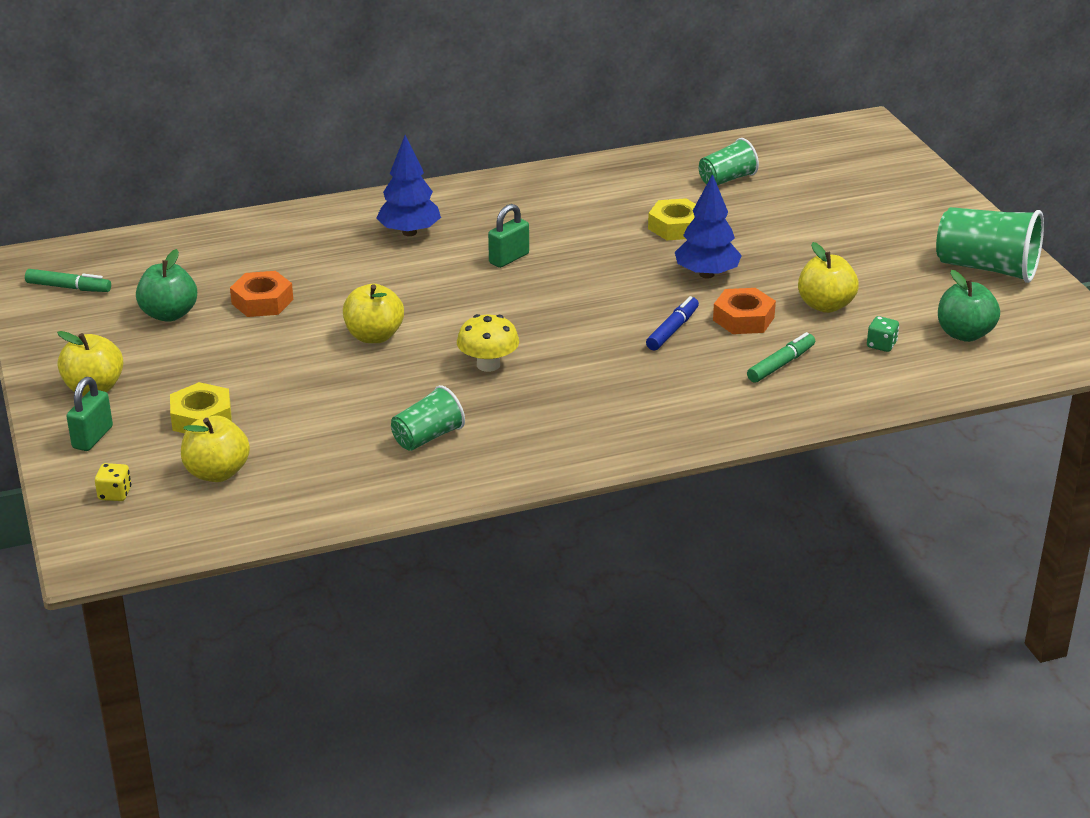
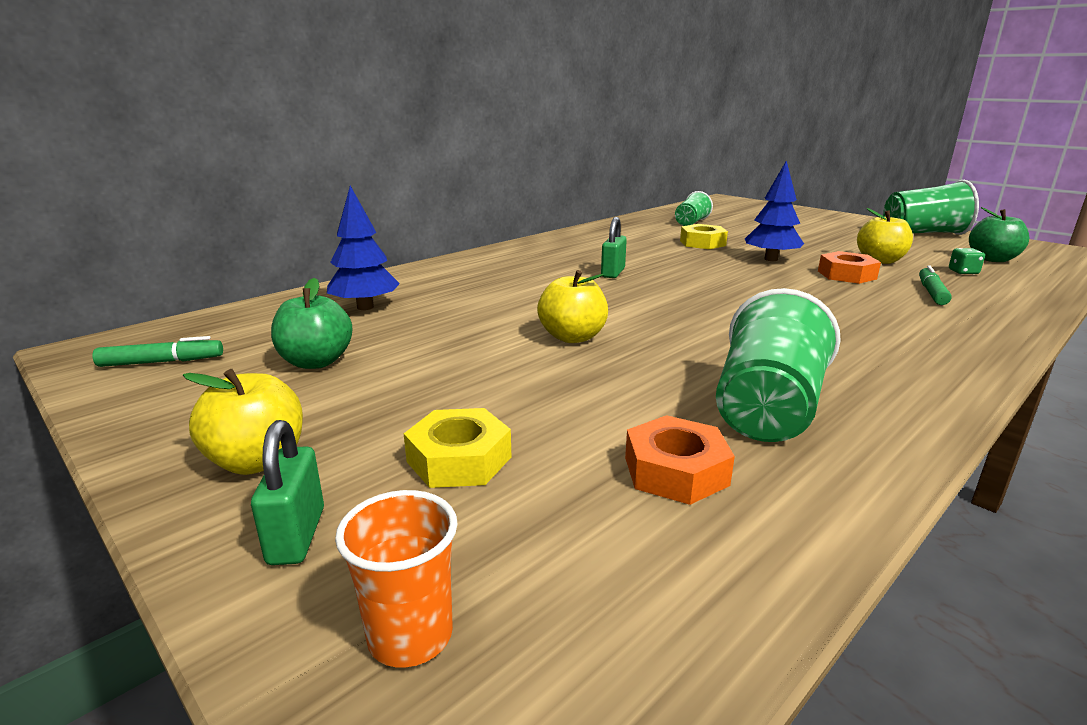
camera: 25 degrees left, 10 degrees down
yellow dice [95,463,131,501] -> orange cup [335,490,458,668]
yellow apple [181,416,250,482] -> none
orange nut [230,271,293,317] -> orange nut moved to [625,415,735,505]
blue tree [376,135,441,236] -> blue tree moved to [327,186,400,310]
green cup [391,385,465,451] -> green cup [716,288,841,442], size x1.69
yellow mushroom [457,314,519,372] -> none
blue marker [646,296,699,351] -> none

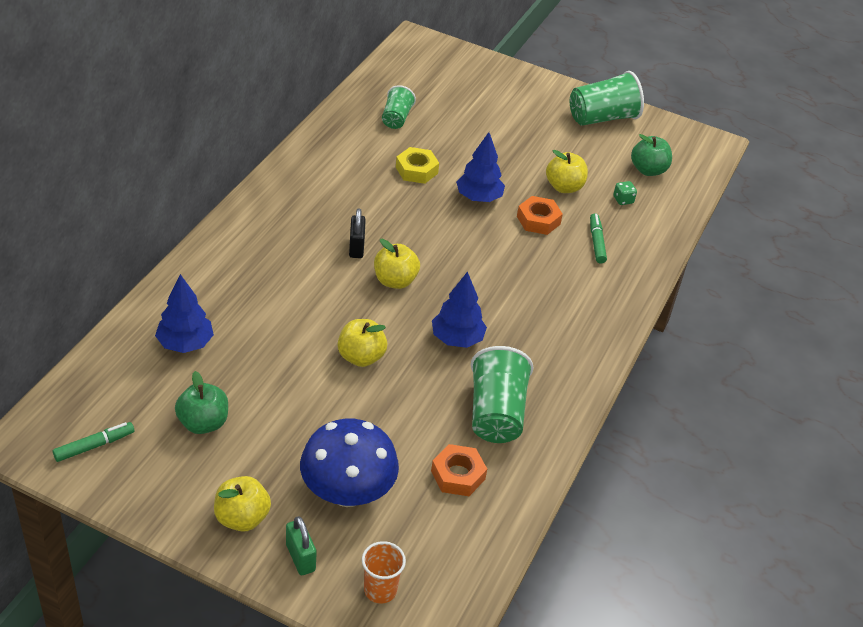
camera: 25 degrees left, 20 degrees up
yellow nut [404,408,511,488] -> blue mushroom [300,419,399,507]
green padlock [601,217,627,278] -> black padlock [349,208,366,258]
none -> yellow apple [374,238,420,289]
none -> blue tree [432,271,487,348]

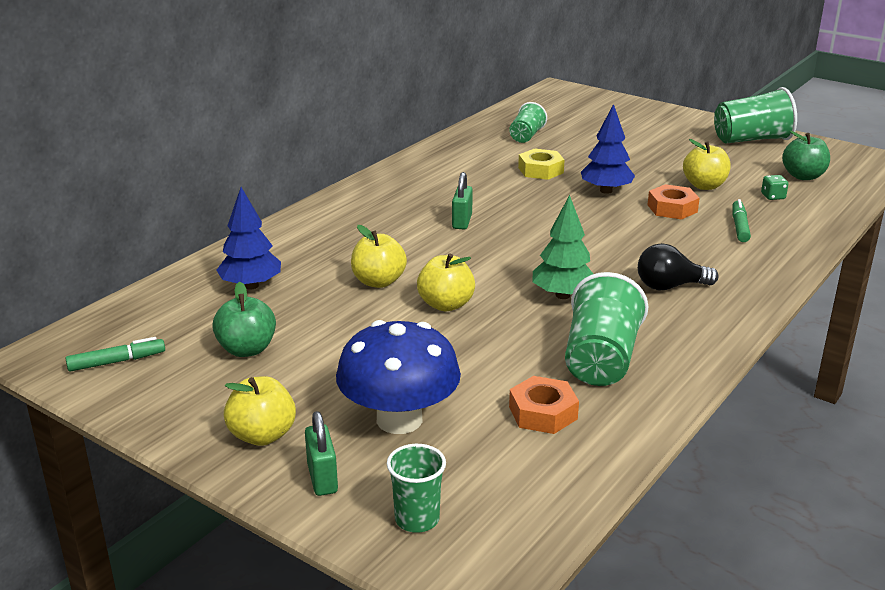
camera: 15 degrees right, 15 degrees down
black padlock [349,208,366,258] -> green padlock [452,172,473,229]
orange cup [362,541,406,604] -> green cup [387,444,446,533]
yellow apple [374,238,420,289] -> yellow apple moved to [351,225,407,288]
blue tree [432,271,487,348] -> green tree [533,195,593,299]
none -> black light bulb [638,243,719,290]

